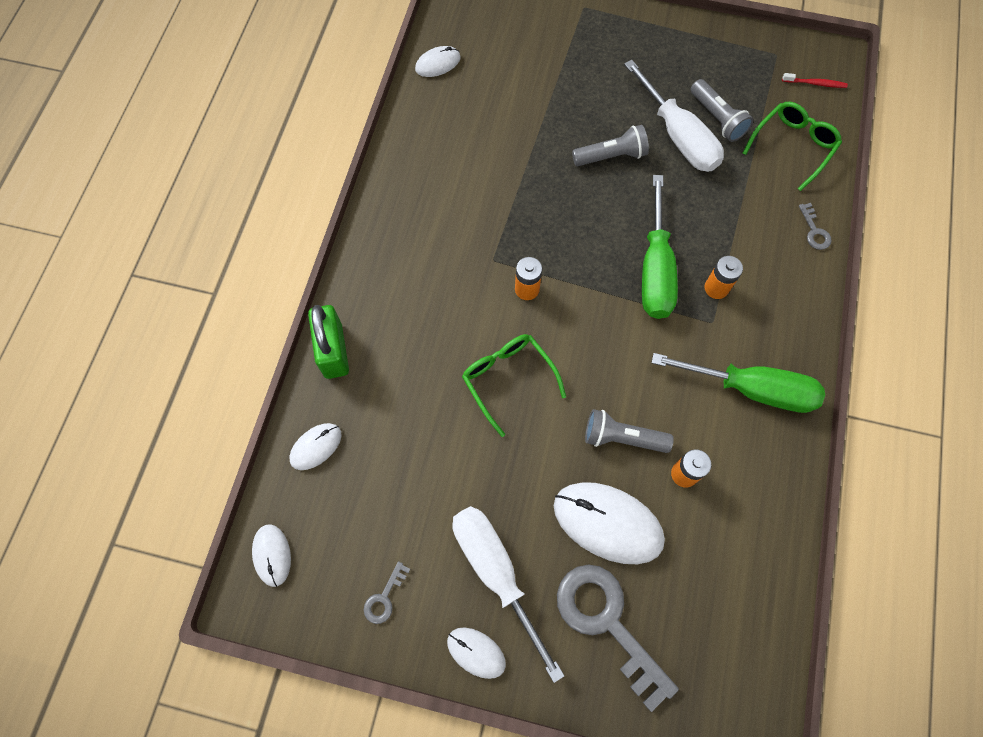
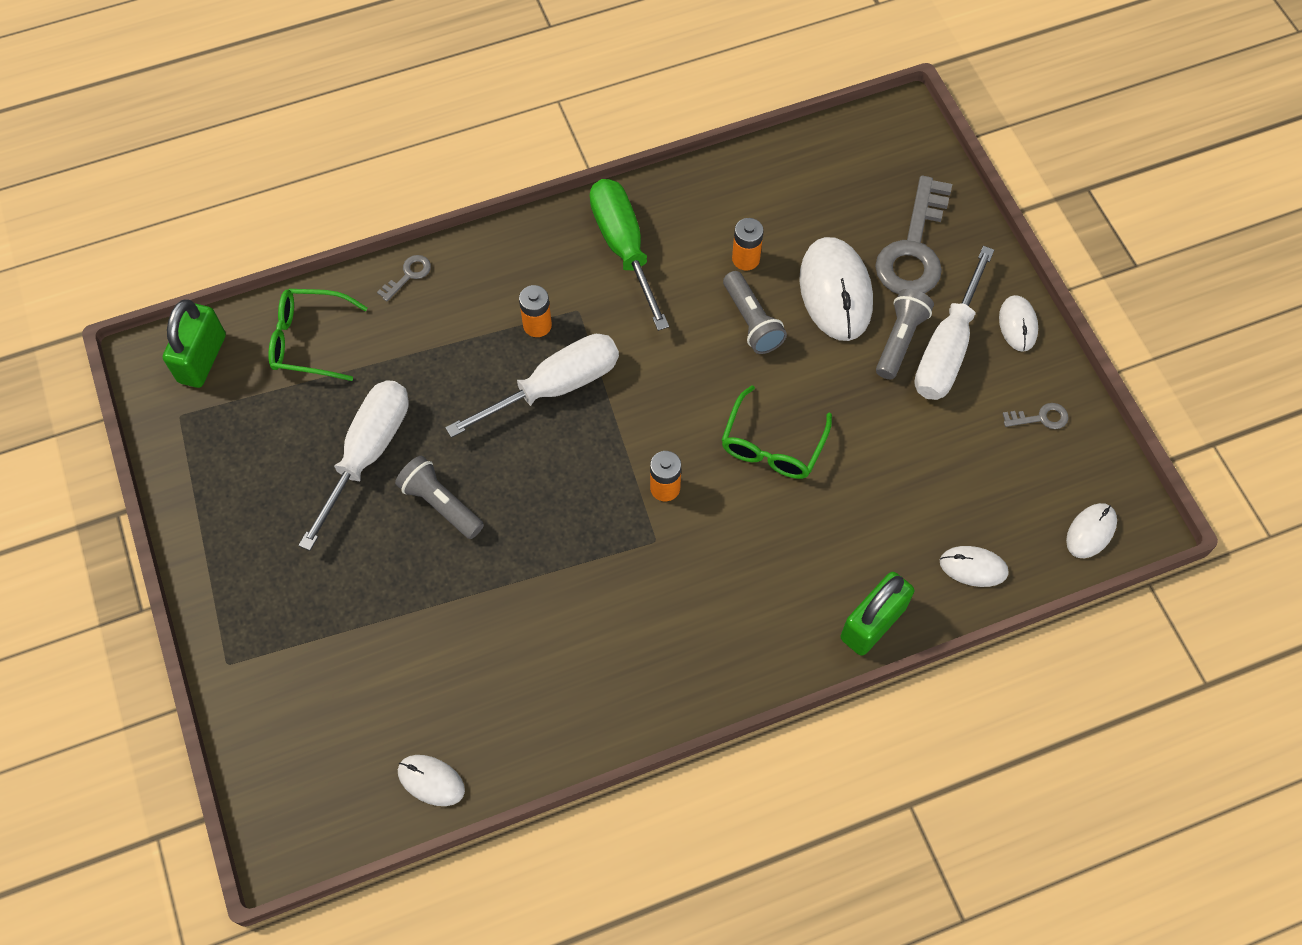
camera: 125 degrees left, 5 degrees down
green screwdriver [642,175,678,319] -> white screwdriver [445,334,619,438]
grey flashlight [691,79,754,142] -> grey flashlight moved to [876,289,934,379]
red toothbrush [782,73,848,88] -> green padlock [163,299,226,388]

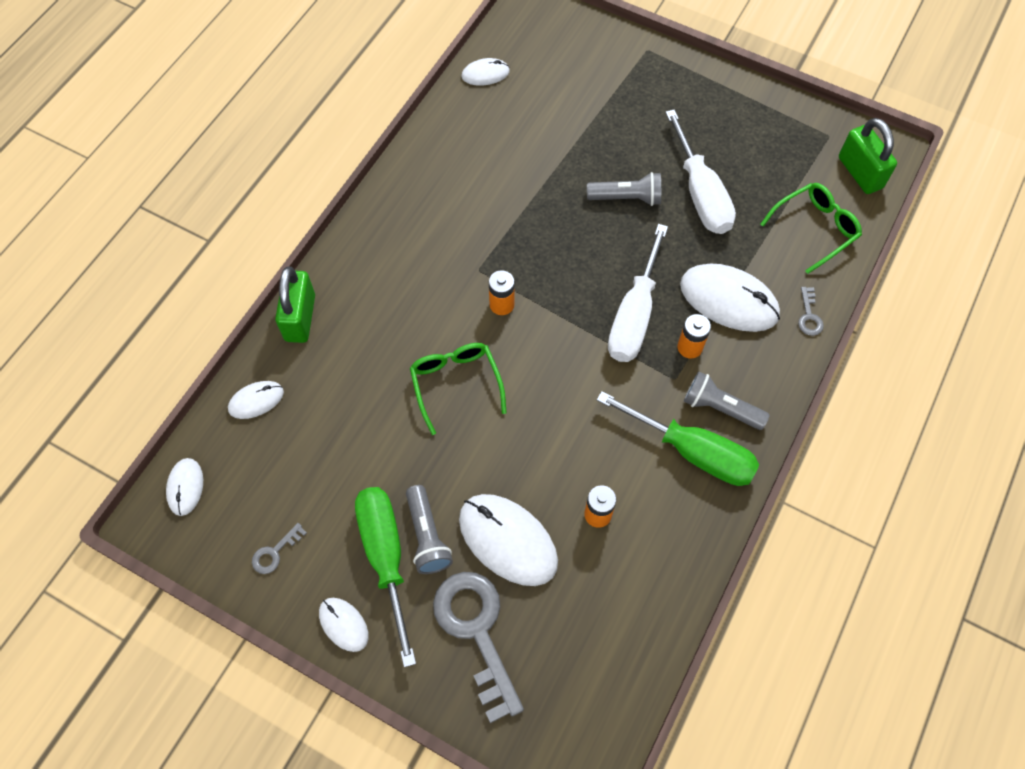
camera: 140 degrees right, 0 degrees up
grey flashlight [723,271,787,354] -> grey flashlight moved to [684,371,770,430]
white screwdriver [914,246,994,400] -> green screwdriver [355,487,416,667]
none -> white mouse [680,263,780,332]

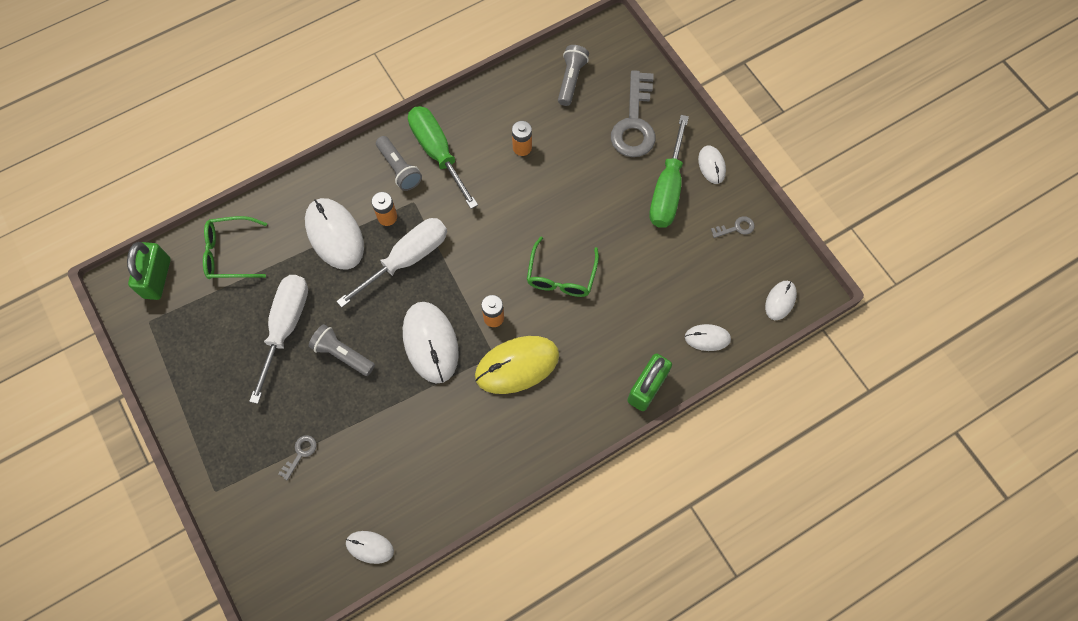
camera: 150 degrees left, 5 degrees up
grey flashlight [406,485,453,574] -> grey flashlight moved to [558,45,589,106]
white mouse [459,494,558,586] -> white mouse moved to [403,302,459,383]
grey key [798,287,824,336] -> grey key moved to [279,435,317,480]
none -> yellow mouse [475,336,559,394]

